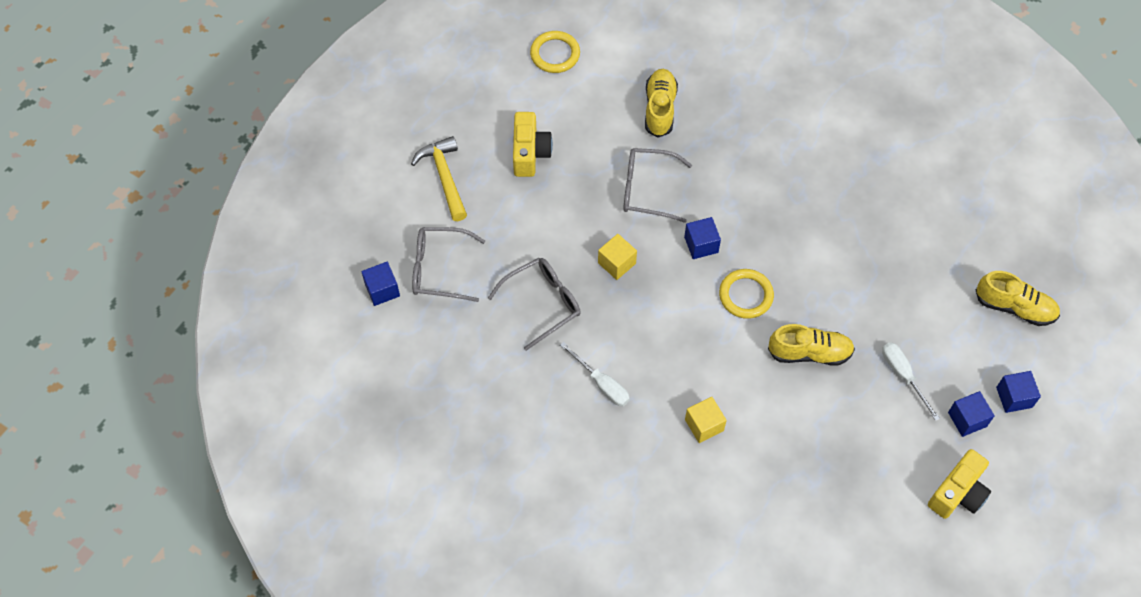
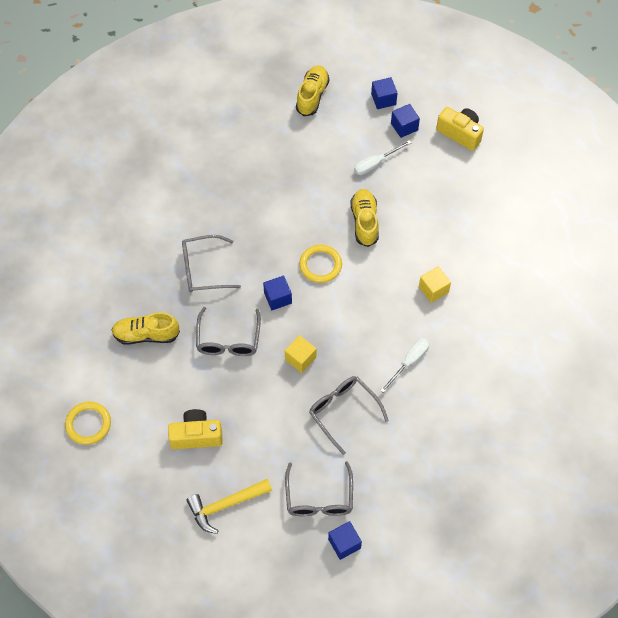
camera: 95 degrees left, 0 degrees up
none -> grey glasses [182,235,241,292]

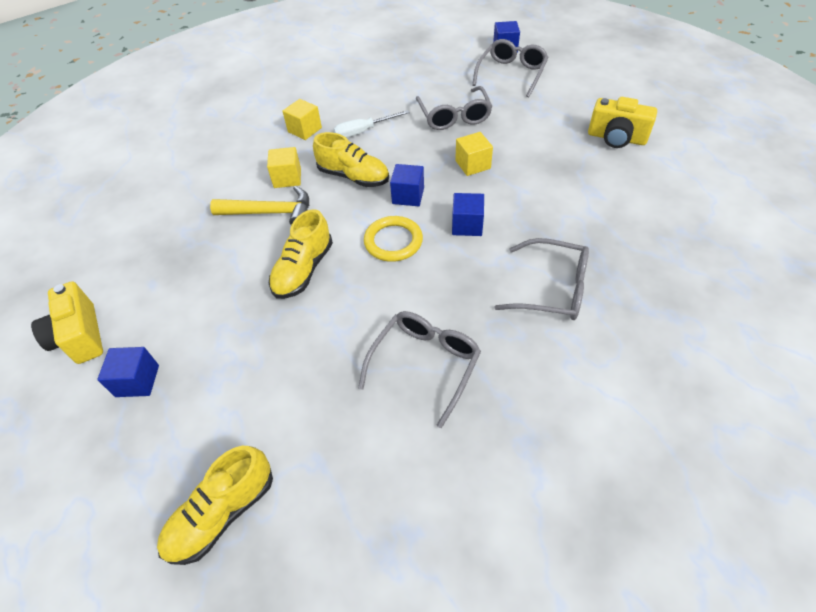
camera: 150 degrees left, 10 degrees down
yellow ring [65,401,111,445] -> none
yellow shoe [111,312,180,345] -> yellow shoe moved to [313,132,389,187]
yellow hammer [187,479,272,534] -> yellow hammer moved to [210,186,309,225]
grey glasses [196,307,261,356] -> grey glasses moved to [358,311,481,428]
white screwdriver [354,140,411,175] -> none
blue cube [371,77,398,109] -> blue cube moved to [390,164,424,206]
none -> yellow cube [283,99,322,140]

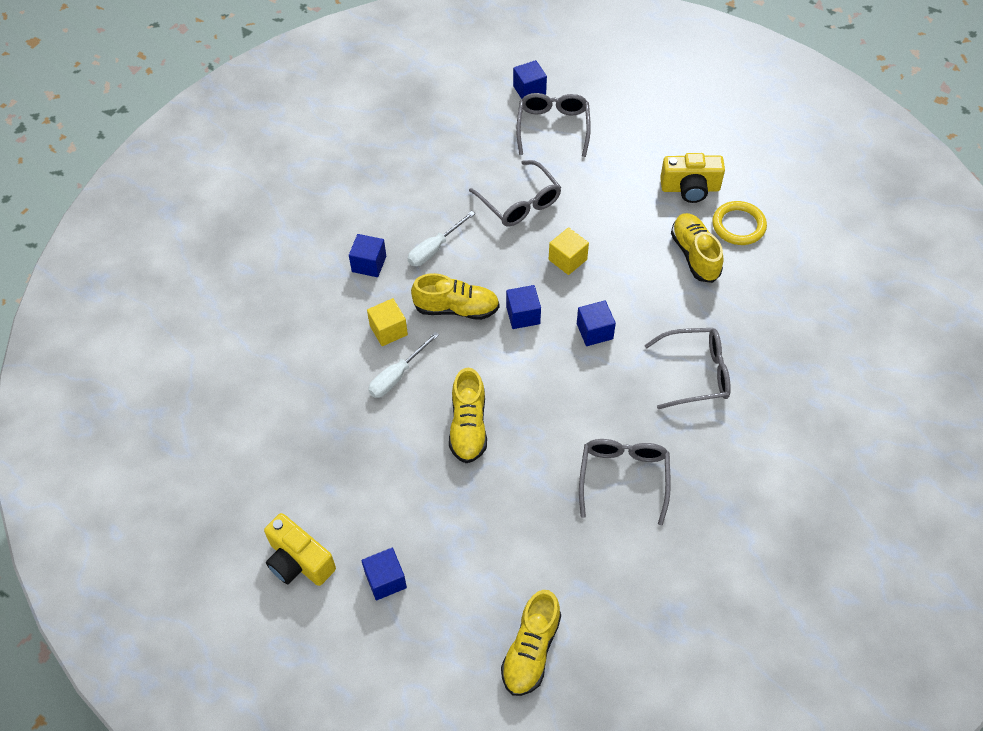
camera: 25 degrees left, 5 degrees up
yellow hammer [210,186,309,225] -> white screwdriver [368,332,439,398]
yellow cube [283,99,322,140] -> blue cube [349,234,386,277]
yellow ring [364,216,423,262] -> yellow ring moved to [712,201,767,245]
none -> yellow shoe [671,213,724,283]

